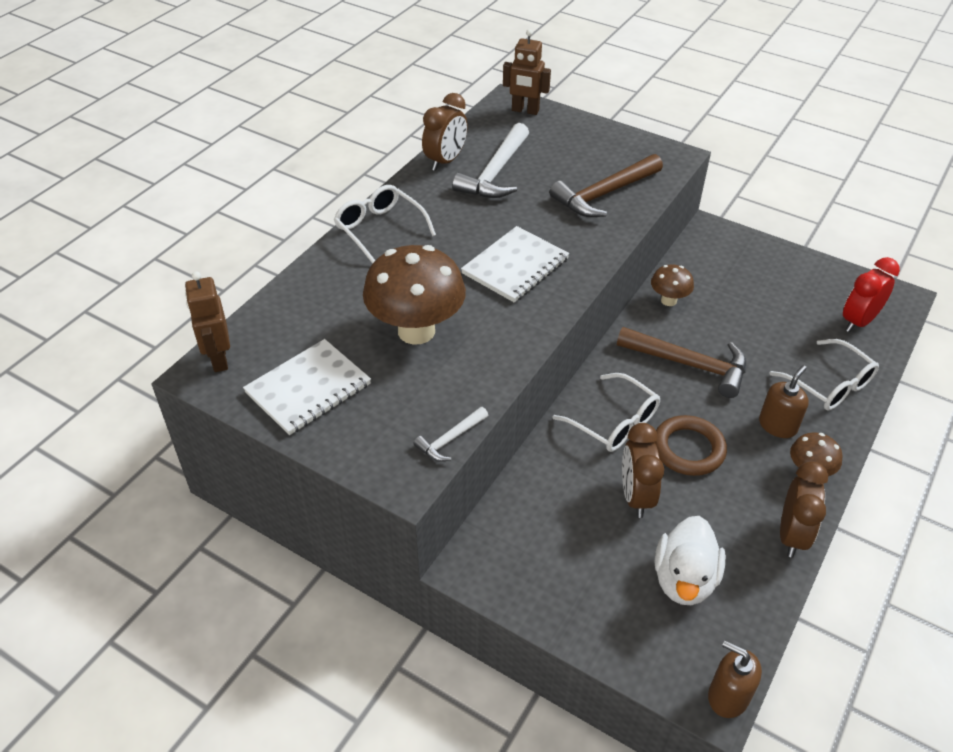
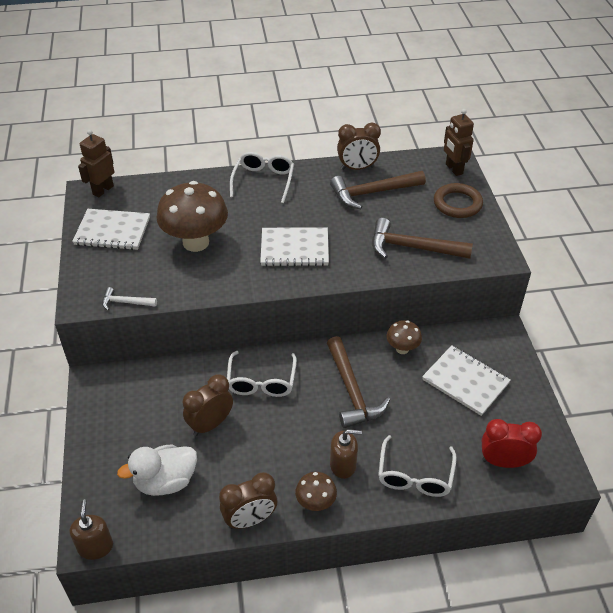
camera: 50 degrees right, 0 degrees up
white hammer [452,123,529,198] -> brown hammer [330,171,426,209]
brown ring [654,415,727,476] -> brown ring moved to [434,183,483,218]
none -> white notebook [422,345,511,416]

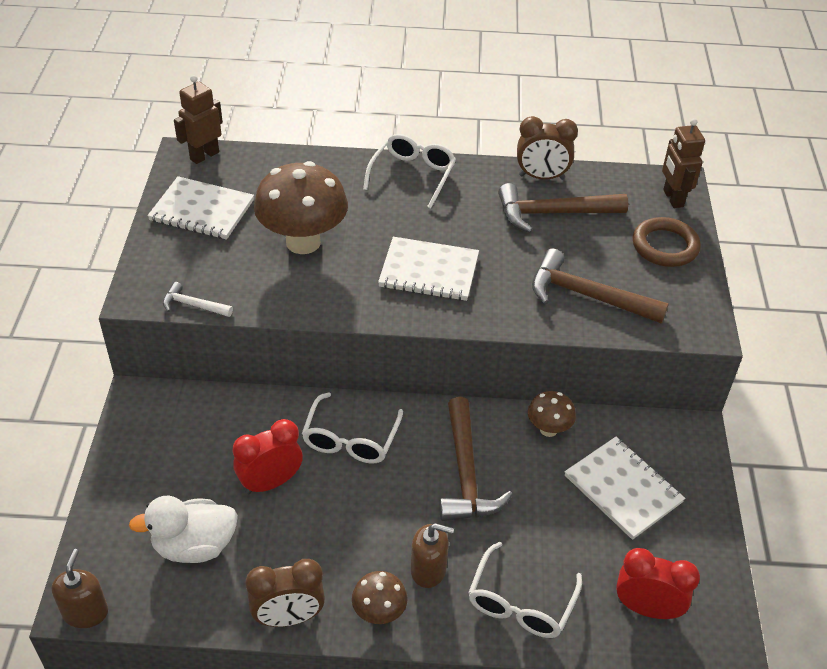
camera: 10 degrees right, 0 degrees up
brown clock [183,374,233,436] -> red clock [233,419,303,494]

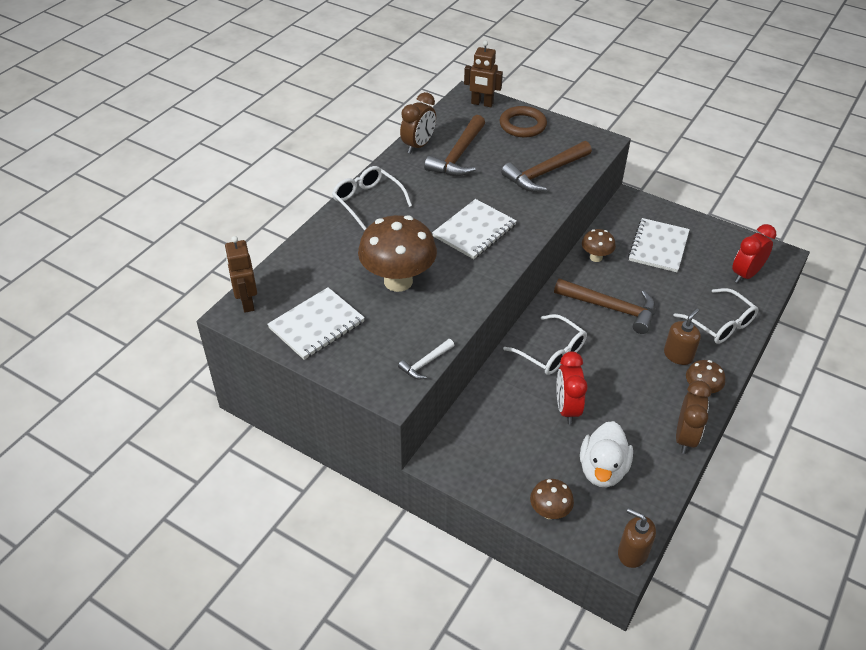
camera: 60 degrees left, 0 degrees up
white notebook [565,437,685,540] -> white notebook turned 60 degrees counterclockwise [628,218,690,272]
none -> brown mushroom [530,479,574,519]

